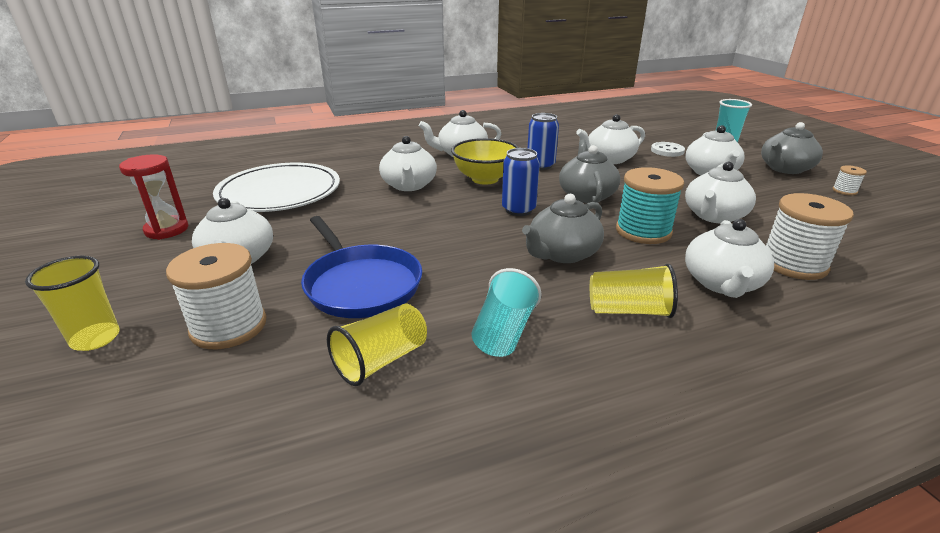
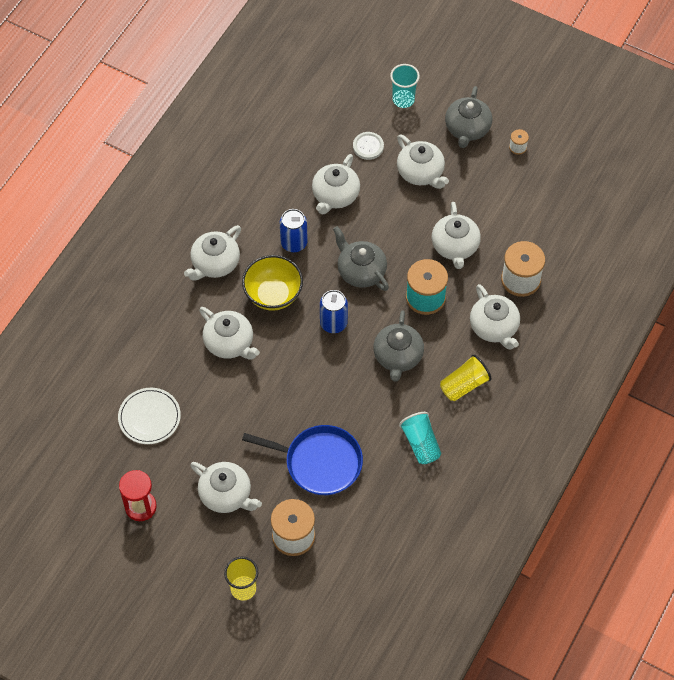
camera: 40 degrees left, 30 degrees up
white plate [213,163,340,212] -> white plate [118,388,181,444], size x0.59
yellow cup [327,304,427,386] -> none

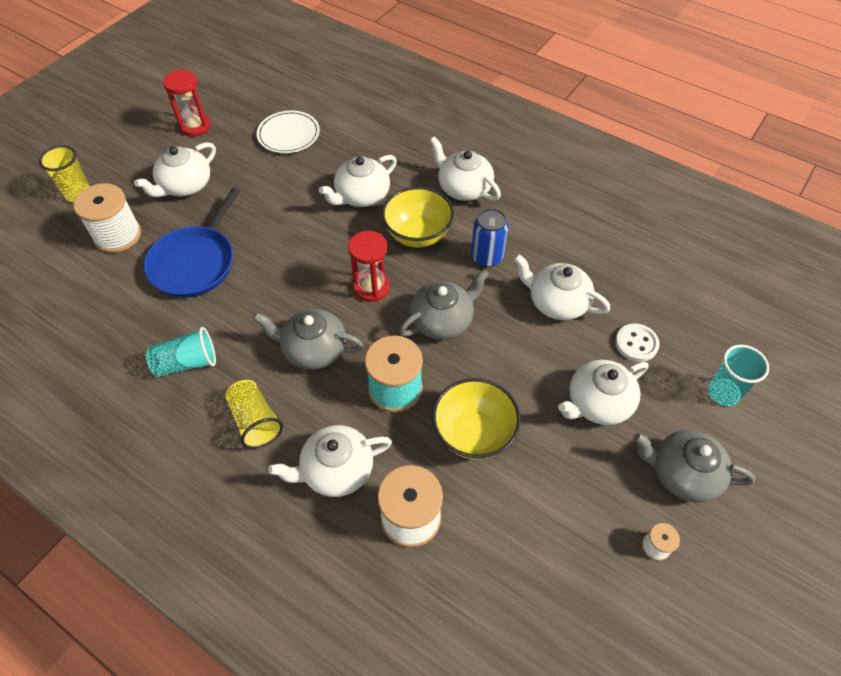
camera: 95 degrees right, 5 degrees down
blue can [320,290,348,333] -> red hourglass [348,231,390,302]
white teapot [432,202,481,269] -> yellow bowl [432,378,521,460]

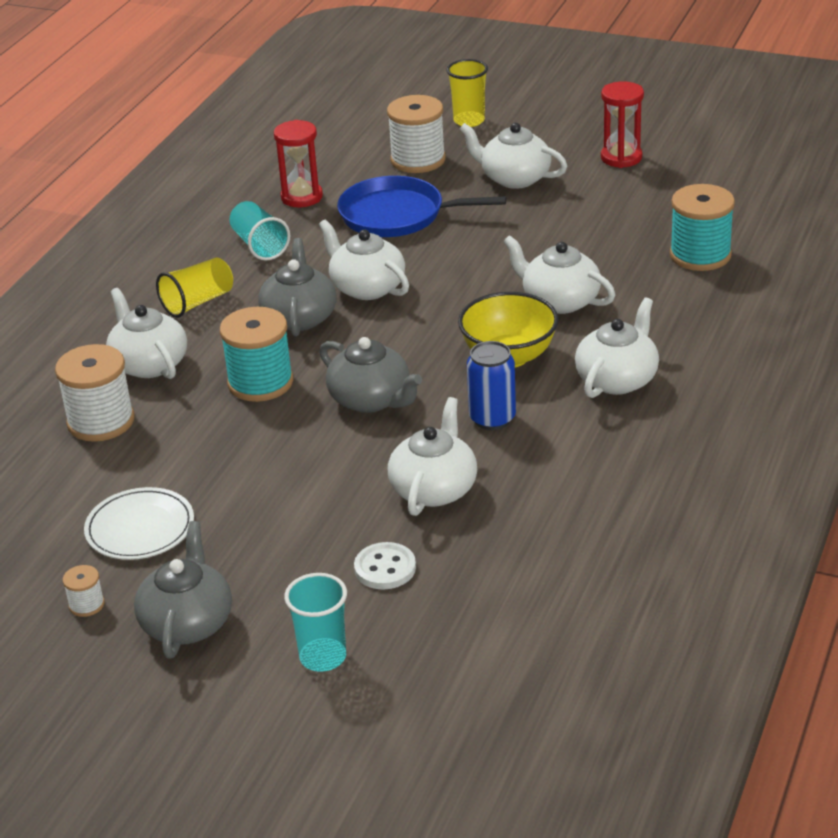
camera: 80 degrees right, 20 degrees down
white plate [257,111,320,153] -> white plate moved to [84,487,194,560]
red hourglass [348,231,390,302] -> red hourglass moved to [274,120,323,207]
yellow bowl [432,378,521,460] -> none
white teapot [558,360,649,425] -> white teapot moved to [319,219,409,300]
none -> turquoise spool [670,184,735,271]

